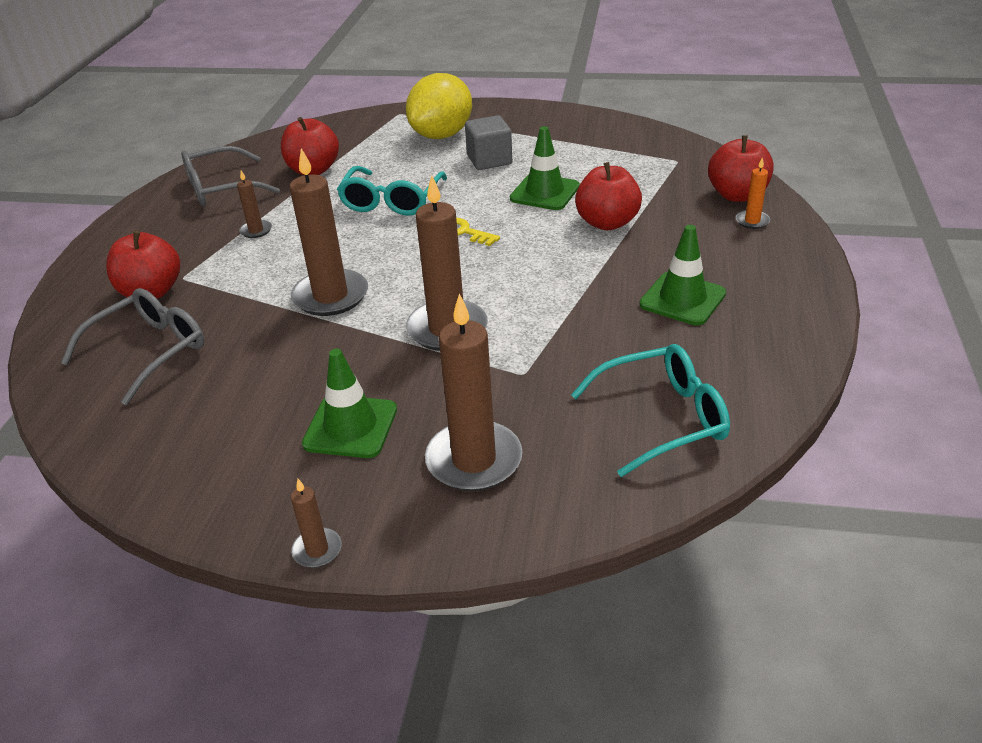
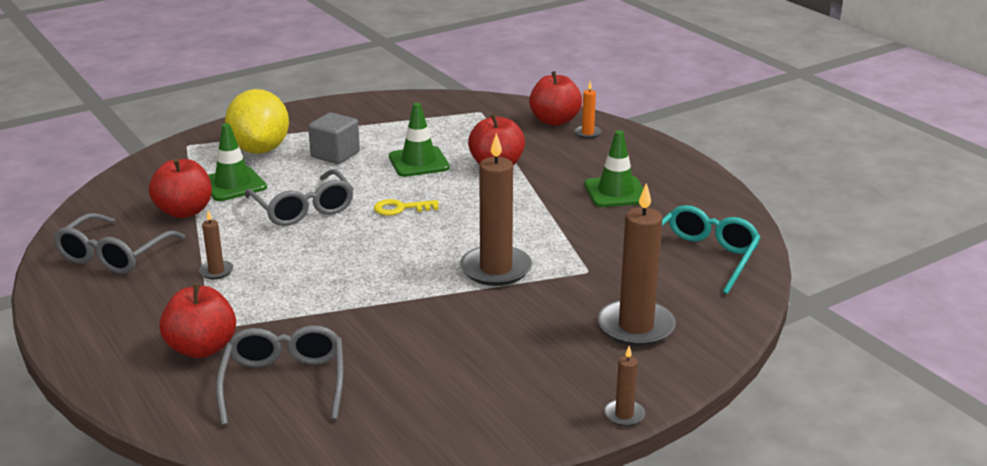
camera: 45 degrees left, 10 degrees down
brown candle [290,148,368,316] -> none
green traffic cone [302,349,397,458] -> green traffic cone moved to [208,123,267,201]
turquoise glasses [337,166,447,216] -> grey glasses [245,169,354,226]

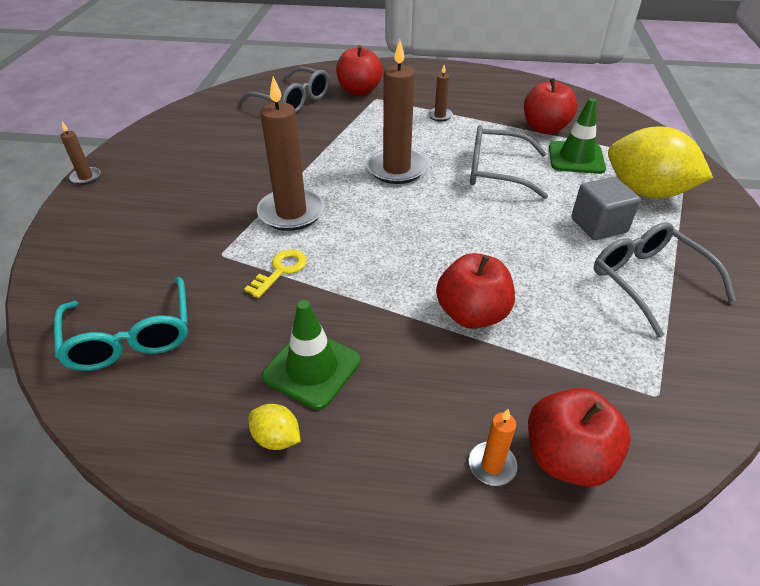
camera: 130 degrees right, 15 degrees up
grey glasses [54,213,185,274] -> grey glasses moved to [594,222,736,337]
yellow key [374,199,439,216] -> yellow key moved to [244,250,307,298]
green traffic cone [389,103,450,177] -> none
brown candle [598,183,676,346] -> brown candle moved to [366,40,427,184]
none -> yellow lemon [249,404,301,450]

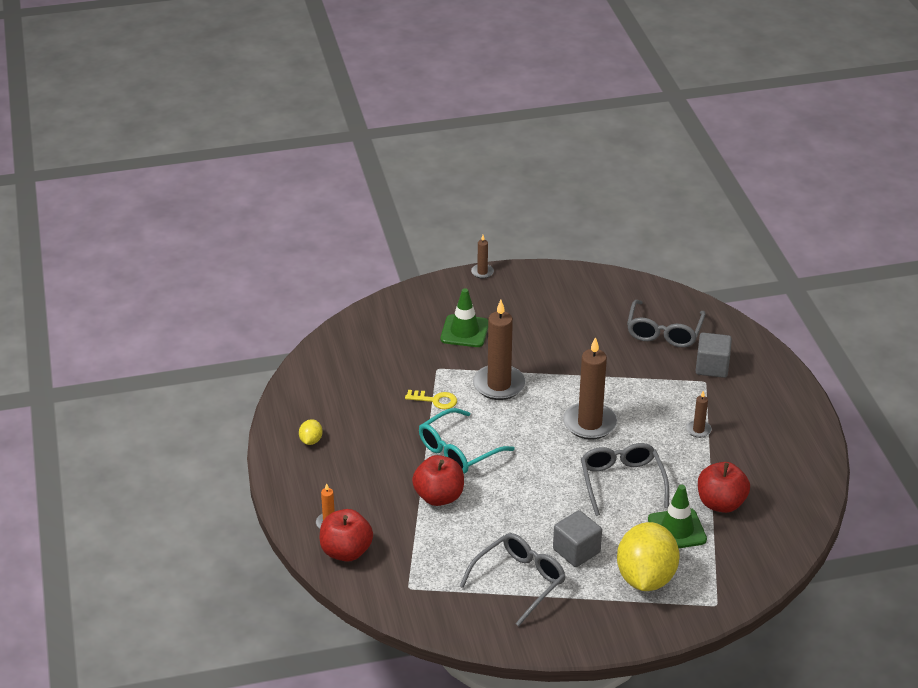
camera: 70 degrees right, 5 degrees down
turquoise glasses [54,277,188,371] -> turquoise glasses moved to [419,408,515,474]
green traffic cone [261,300,361,410] -> green traffic cone moved to [440,288,488,347]
red apple [336,45,383,96] -> grey cube [696,333,732,378]

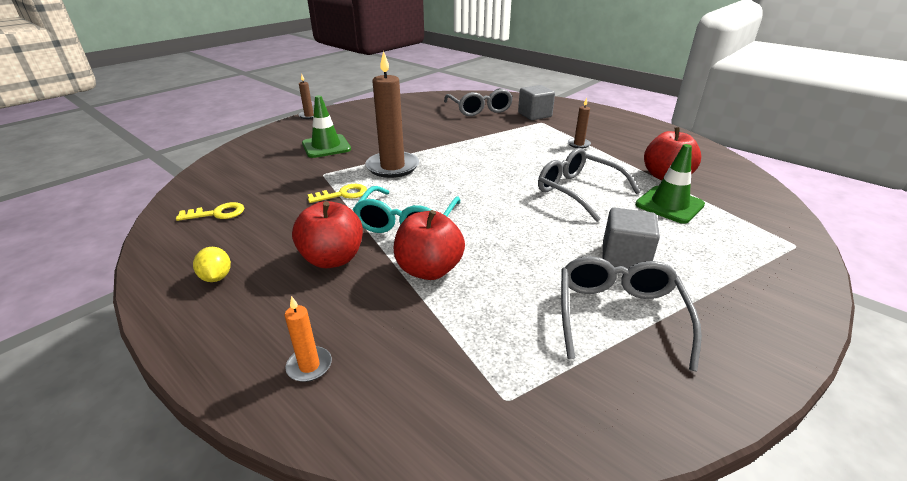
camera: 35 degrees left, 5 degrees down
red apple [319,509,373,562] -> red apple moved to [292,201,363,268]
brown candle [563,337,617,440] -> none
yellow lemon [617,522,680,591] -> none
none -> yellow key [176,202,244,221]

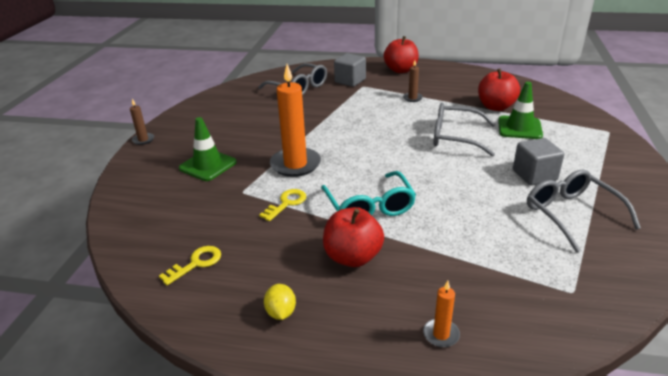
camera: 30 degrees left, 0 degrees up
yellow lemon [193,247,231,282] -> yellow lemon turned 45 degrees clockwise [264,284,296,320]
brown candle [365,50,419,178] -> orange candle [270,64,321,177]
red apple [394,210,465,280] -> red apple moved to [384,36,419,73]

